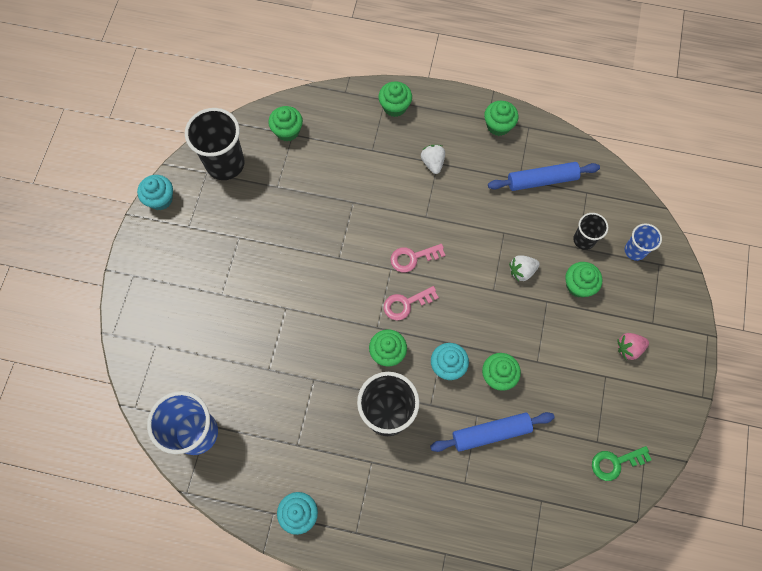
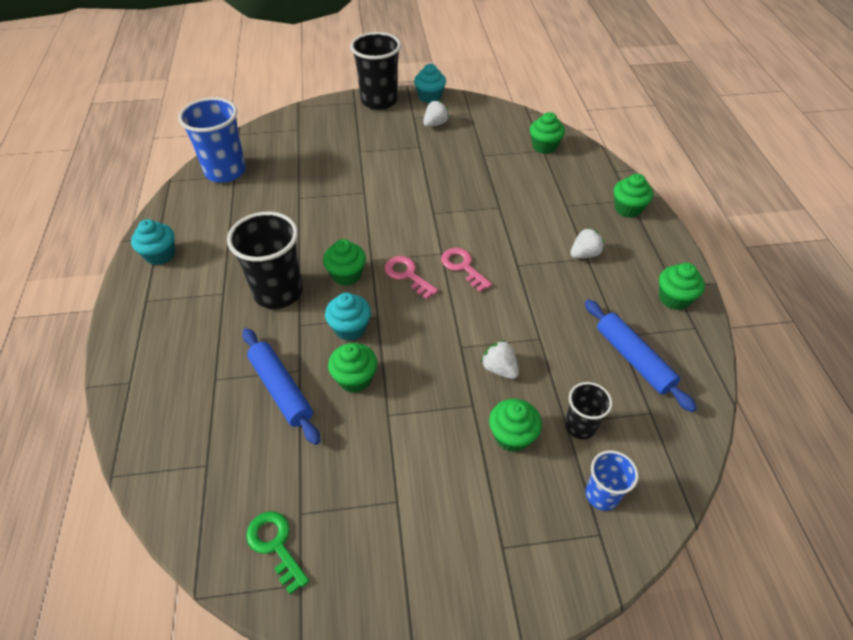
camera: 70 degrees right, 20 degrees down
black cup [185,108,245,180] -> black cup moved to [350,32,401,110]
pink strawberry [617,333,649,360] -> none
none -> white strawberry [423,100,450,127]

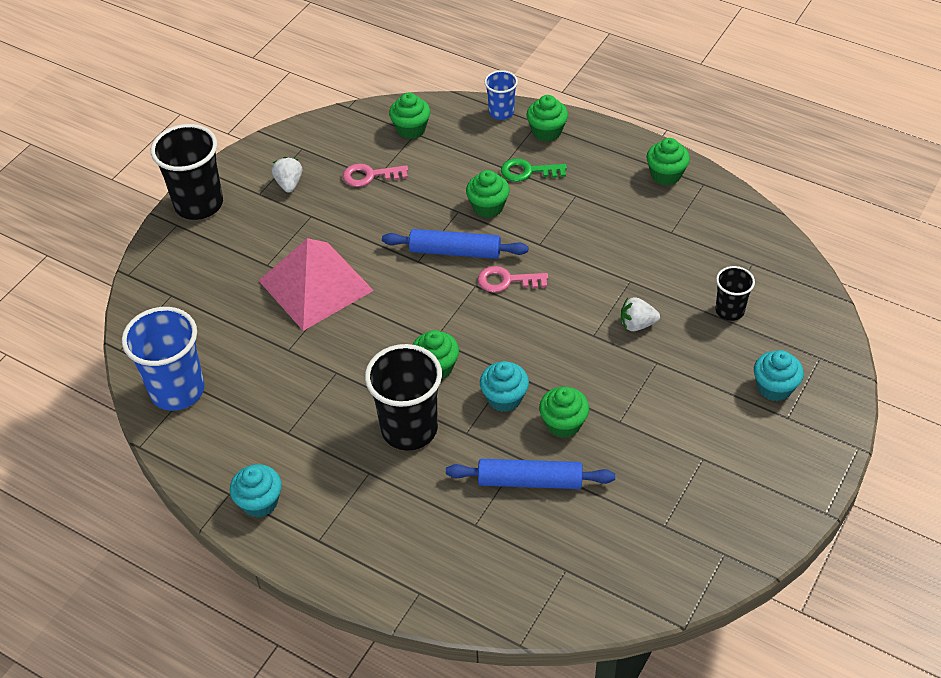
camera: 50 degrees left, 0 degrees up
green key [246,511,309,595] -> green key moved to [501,158,567,182]
pink key [385,256,438,299] -> pink key moved to [343,163,408,187]
turquoise cupcake [414,64,446,103] -> turquoise cupcake moved to [754,350,804,401]
green cupcake [489,399,542,452] -> green cupcake moved to [466,170,510,218]
white strawberry [570,228,604,258] -> none
blue rolling pin [585,299,697,412] -> blue rolling pin moved to [382,229,528,259]
blue cup [586,450,638,511] -> blue cup moved to [484,70,518,120]
none -> pink pyramid [258,238,374,331]

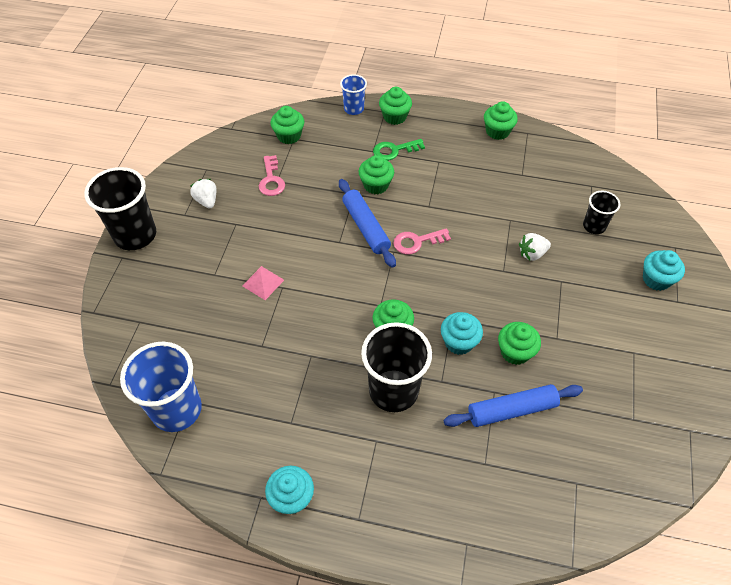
camera: 20 degrees left, 5 degrees up
pink pyramid [258,238,374,331] -> pink pyramid [242,266,284,300], size x0.42
pink key [343,163,408,187] -> pink key turned 75 degrees counterclockwise [259,155,285,196]
blue rolling pin [382,229,528,259] -> blue rolling pin turned 75 degrees clockwise [339,179,396,268]

